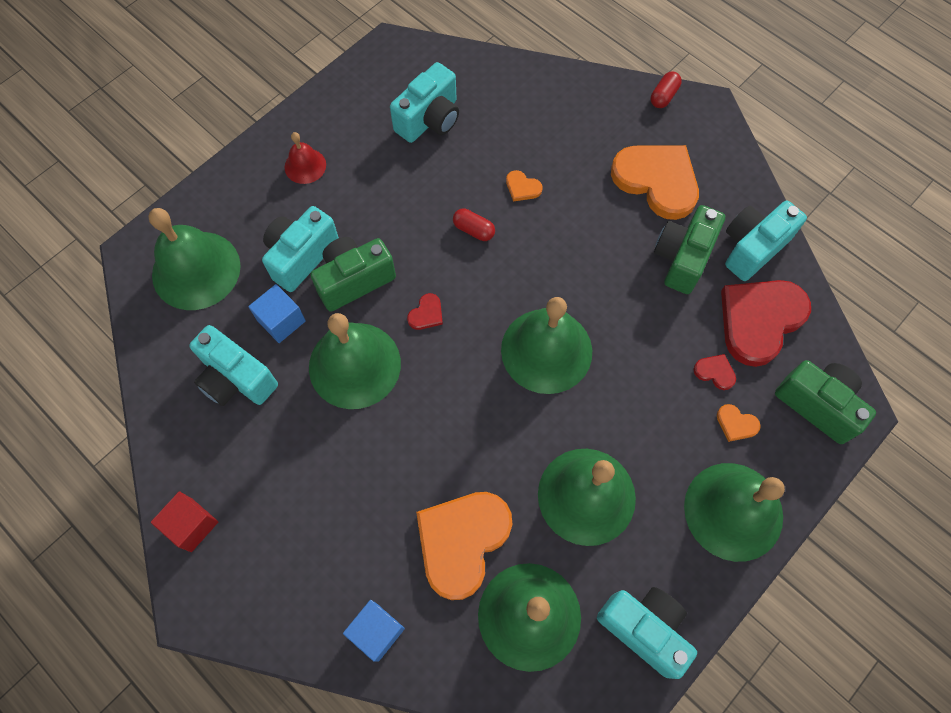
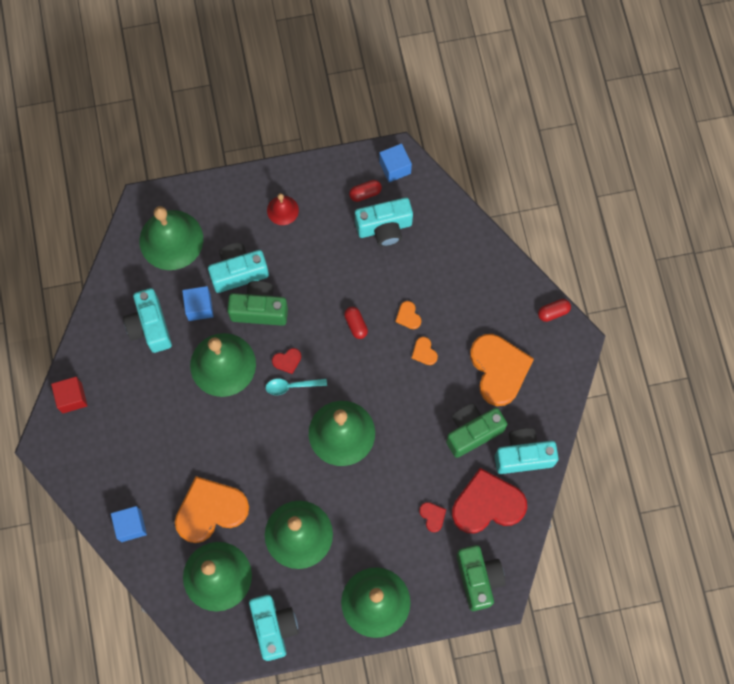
camera: 35 degrees right, 5 degrees up
orange heart [717,404,761,442] -> orange heart moved to [412,337,438,365]
none -> turquoise spoon [266,379,327,395]
none -> red capsule [349,180,382,202]
none -> blue cube [379,143,412,182]

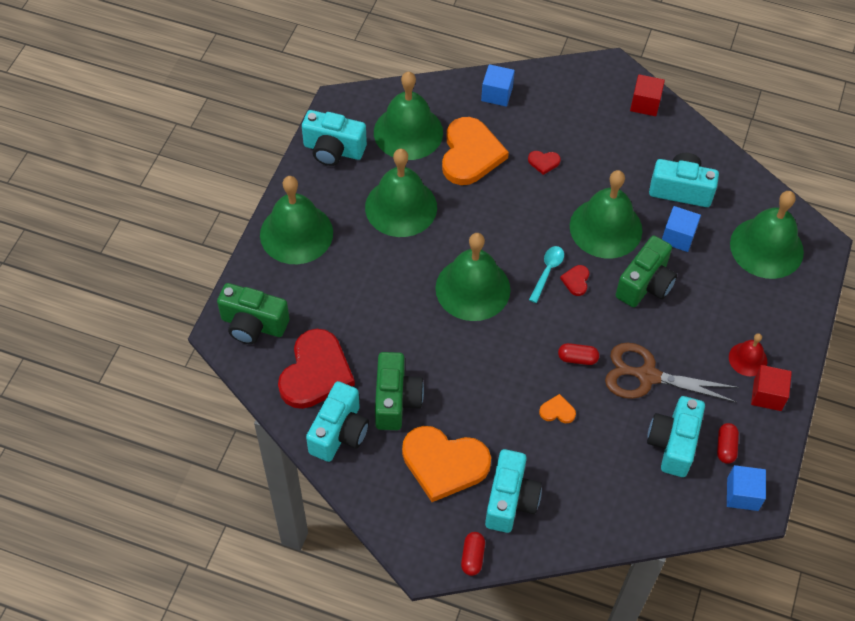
camera: 120 degrees right, 15 degrees down
turquoise camera [208,243,269,293] -> turquoise camera moved to [485,449,542,533]
orange heart [412,337,438,365] -> none
red heart [419,502,446,532] -> red heart moved to [528,151,561,175]
none -> brown scissors [605,343,739,403]
none -> red cube [751,365,792,411]

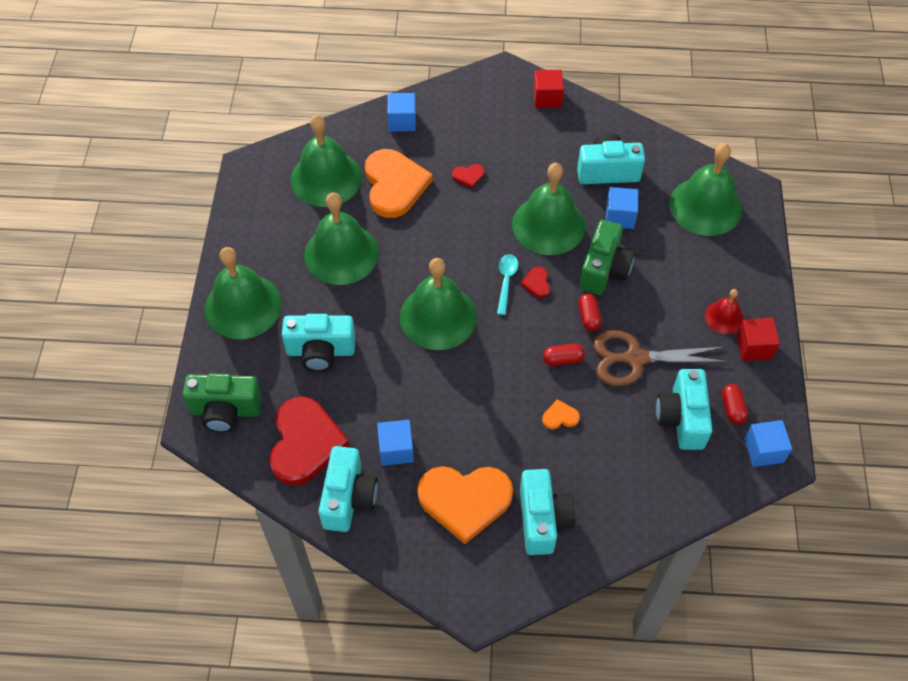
camera: 15 degrees left, 0 degrees up
turquoise camera [302,110,367,166] -> turquoise camera moved to [282,314,356,371]
green camera [375,352,424,430] -> blue cube [377,420,414,466]
red capsule [461,532,485,576] -> red capsule moved to [578,293,602,331]

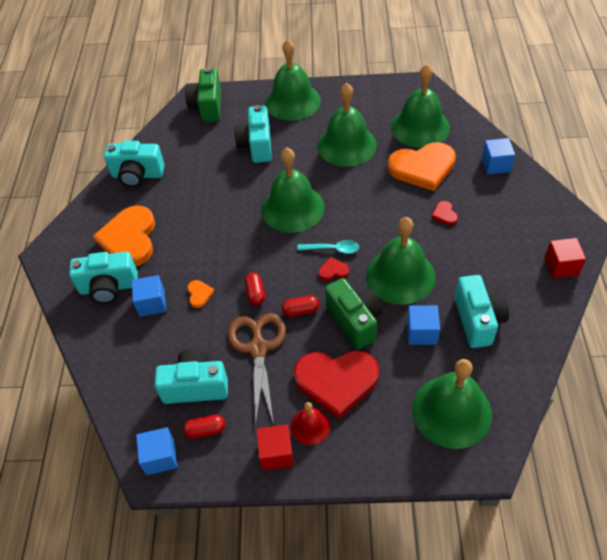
camera: 90 degrees right, 5 degrees down
red heart [270,396,349,485] -> red heart moved to [294,350,379,419]
blue cube [377,420,414,466] -> blue cube moved to [132,275,166,317]
green camera [579,220,635,295] -> green camera turned 135 degrees counterclockwise [325,278,383,349]

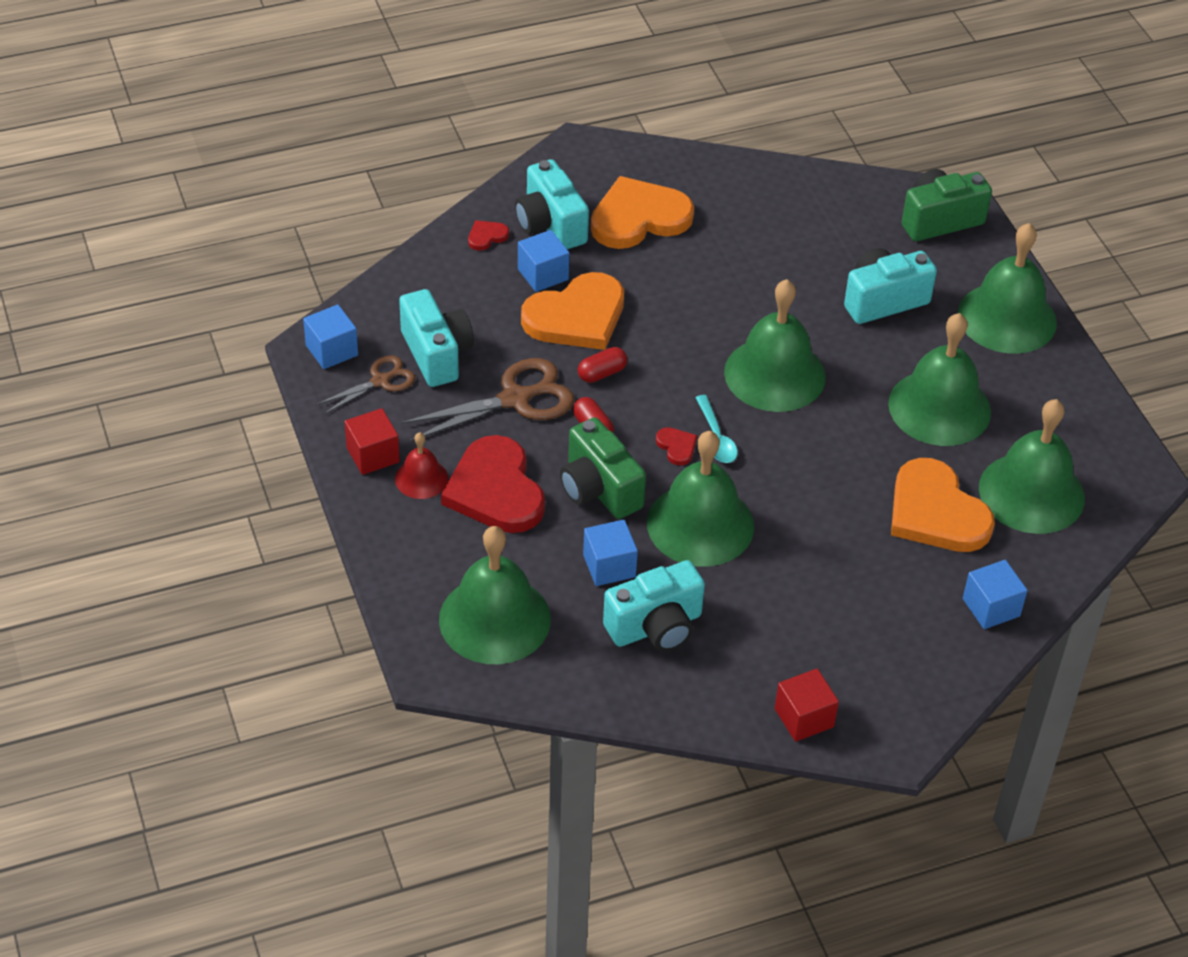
camera: 65 degrees right, 5 degrees down
turquoise camera [104,141,165,187] -> none
red capsule [183,415,225,439] -> brown scissors [317,355,415,414]
orange heart [187,280,215,308] -> orange heart [521,272,624,350], size x2.43
green camera [325,278,383,349] -> green camera turned 105 degrees clockwise [560,417,646,519]
red heart [431,201,458,225] -> red heart moved to [468,220,509,251]

